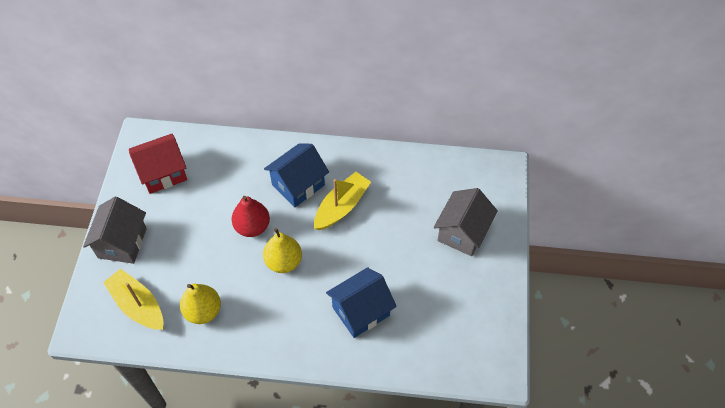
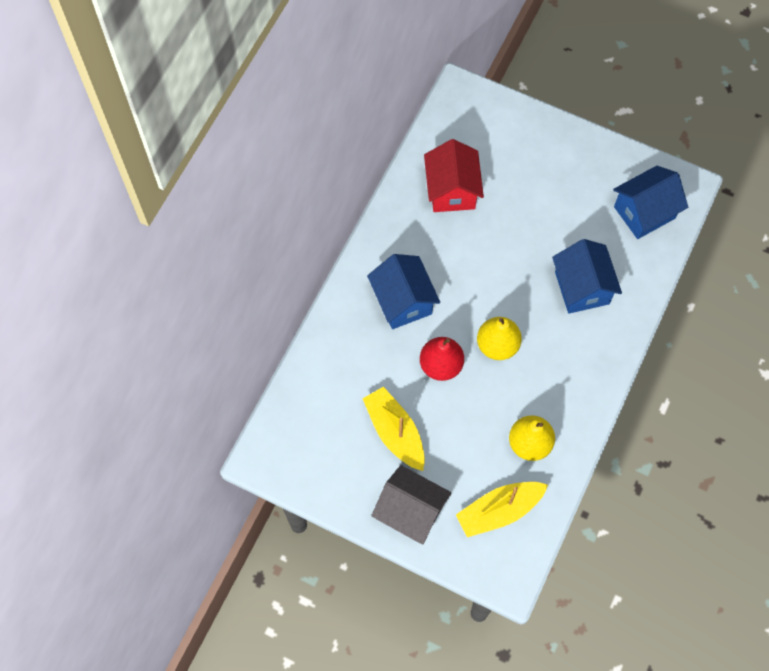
camera: 70 degrees left, 10 degrees up
red house [129,134,187,194] -> red house moved to [424,139,484,212]
yellow boat [314,172,371,230] -> yellow boat moved to [363,386,425,471]
grey house [434,188,498,256] -> none
none -> blue house [613,166,688,239]

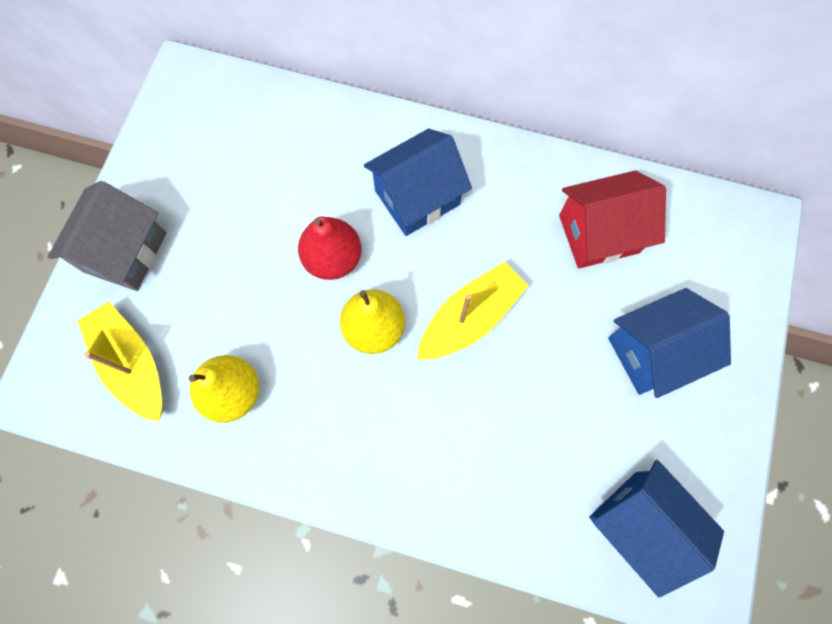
camera: 80 degrees right, 5 degrees up
yellow boat [363,386,425,471] -> yellow boat moved to [417,261,528,360]
blue house [552,239,622,314] -> blue house moved to [608,288,731,398]

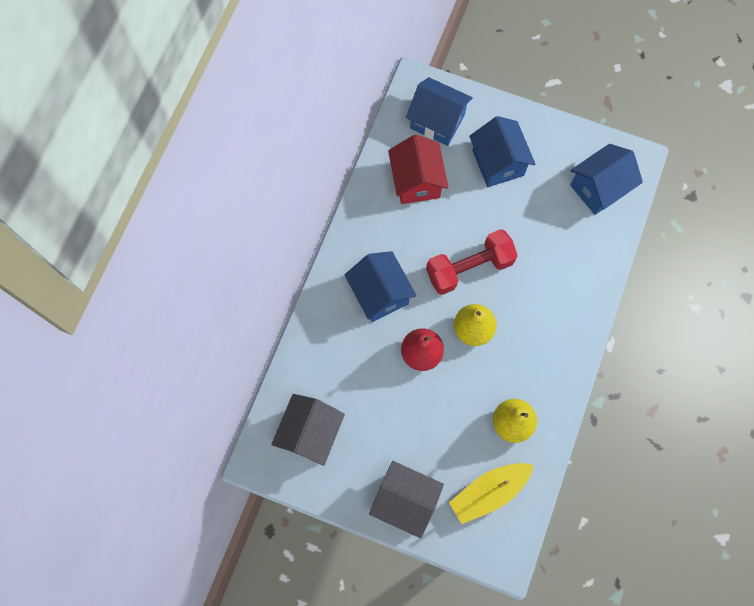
camera: 85 degrees left, 0 degrees up
yellow boat [417,261,528,360] -> red dumbbell [426,229,518,295]
none -> grey house [271,394,345,466]
none -> blue house [406,77,473,146]

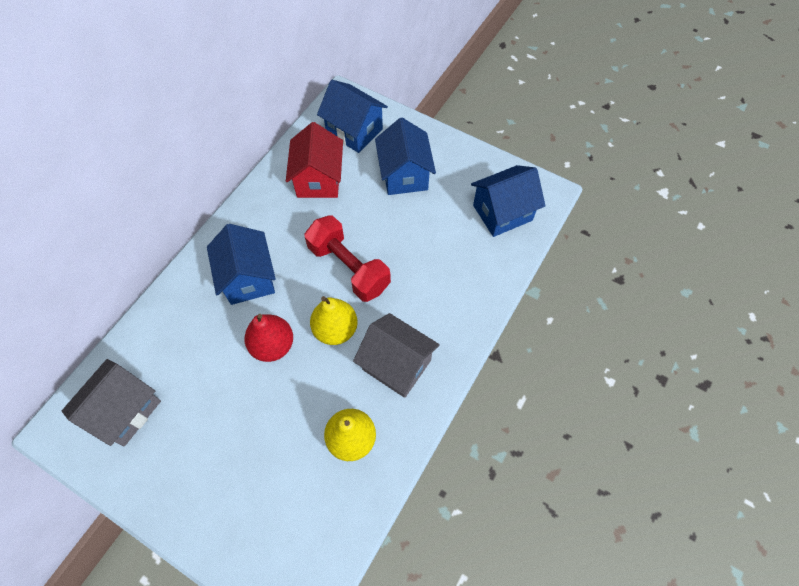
camera: 10 degrees right, 10 degrees down
grey house [369,461,444,538] -> grey house moved to [353,313,440,398]
red dumbbell [426,229,518,295] -> red dumbbell turned 60 degrees clockwise [304,216,391,302]
yellow boat [449,463,534,524] -> none

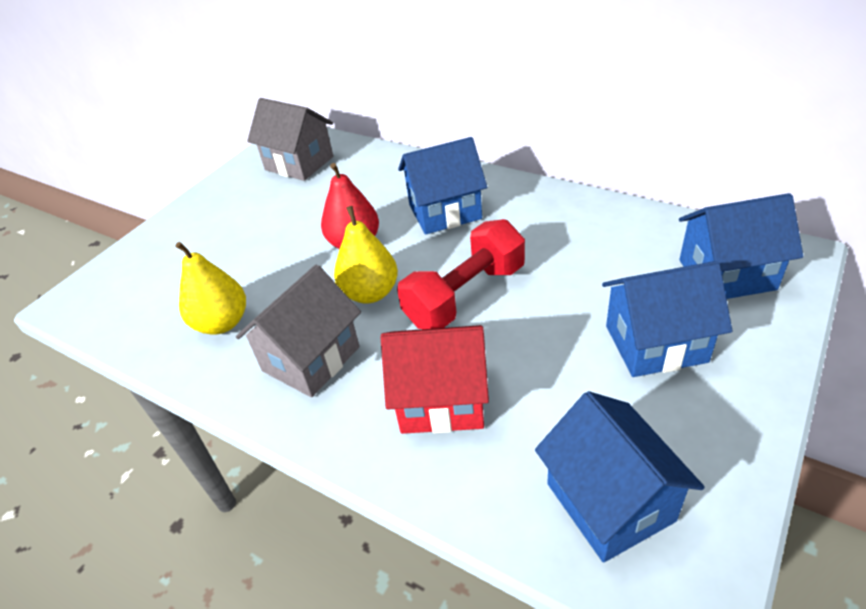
camera: 95 degrees right, 20 degrees down
red house [286,122,343,198] -> red house moved to [381,325,489,434]
blue house [317,80,388,153] -> blue house turned 45 degrees clockwise [679,193,803,299]

